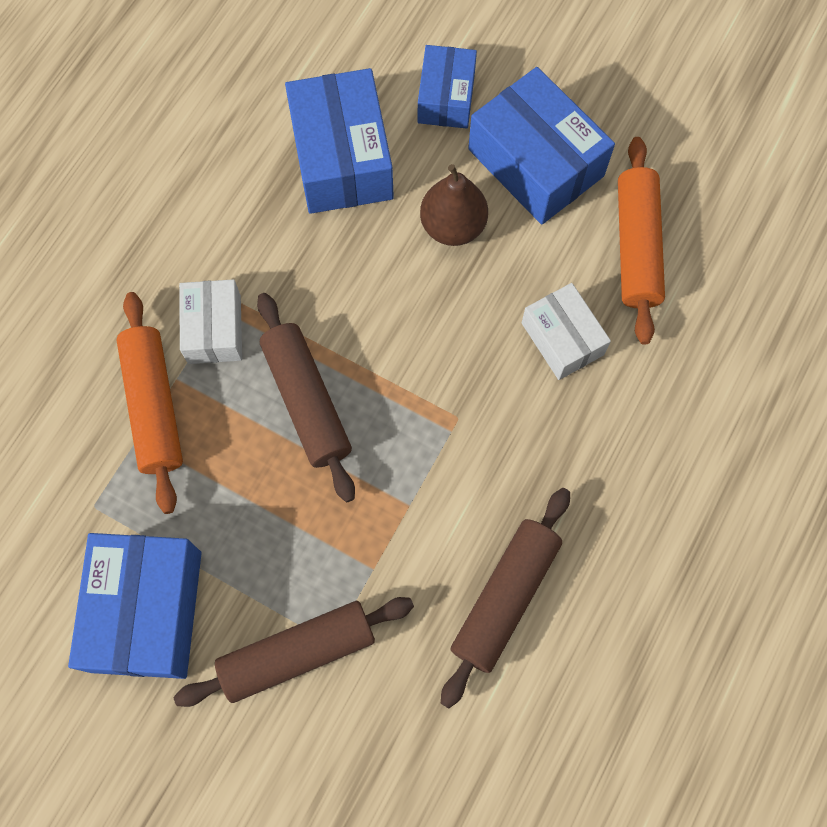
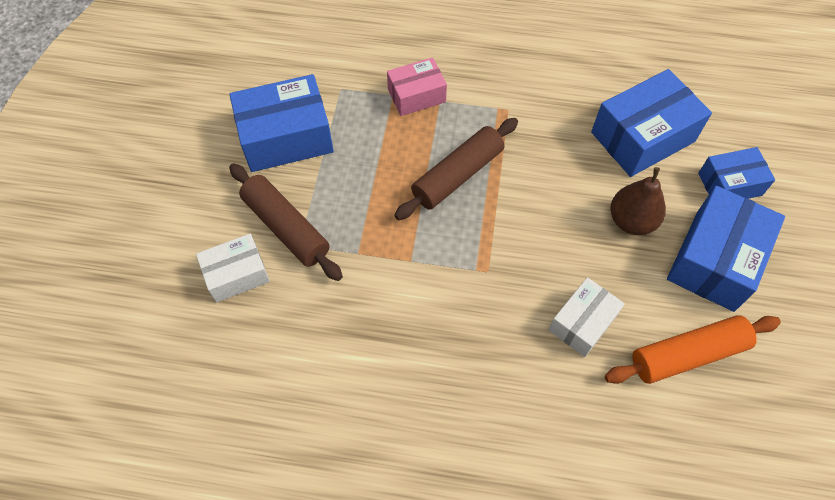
camera: 70 degrees right, 10 degrees down
orange rolling pin [116,292,183,514] -> pink box [387,57,447,116]
white box [179,279,242,364] -> white box moved to [196,234,270,303]
brown rolling pin [441,488,570,708] -> none

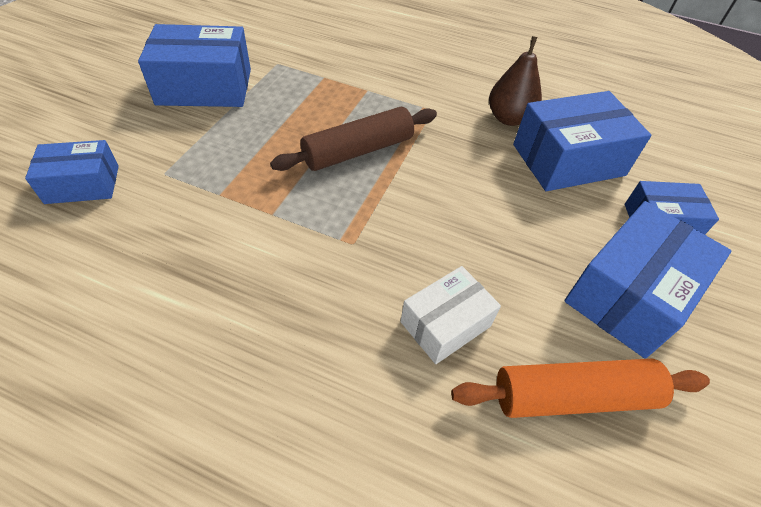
camera: 10 degrees right, 10 degrees down
white box [196,234,270,303] -> blue box [25,140,119,204]
brown rolling pin [229,163,343,281] -> none
pink box [387,57,447,116] -> none
brown pear [610,167,666,235] -> brown pear moved to [489,36,542,126]

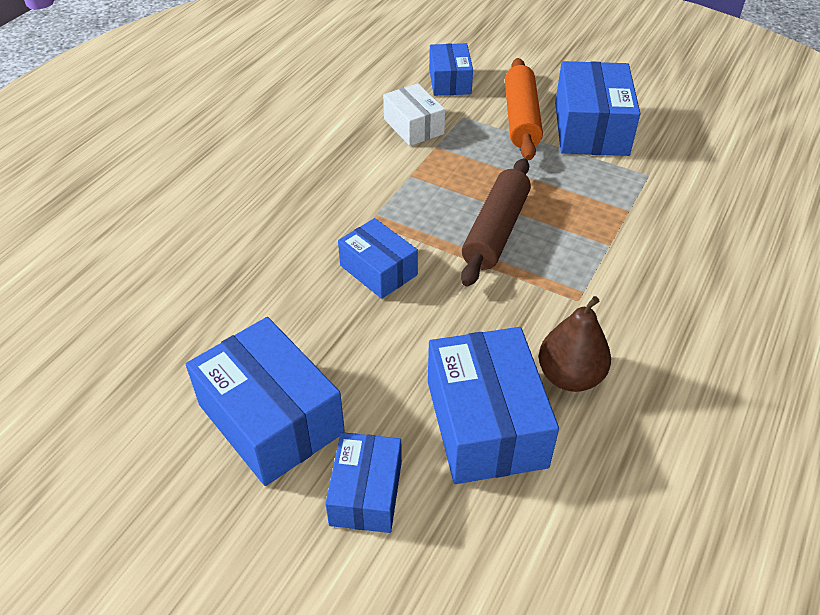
camera: 100 degrees right, 5 degrees down
brown rolling pin [270,107,437,171] -> brown rolling pin turned 45 degrees clockwise [461,158,531,287]
white box [400,266,501,364] -> white box moved to [383,83,445,146]
orange rolling pin [451,358,710,418] -> orange rolling pin moved to [505,58,543,160]
none -> blue box [338,218,418,299]

